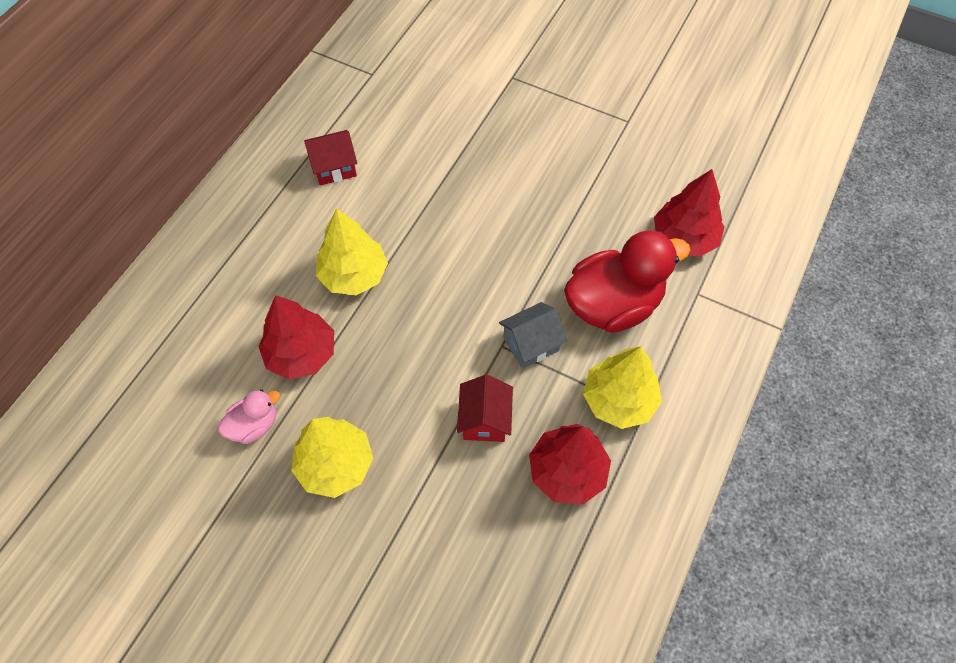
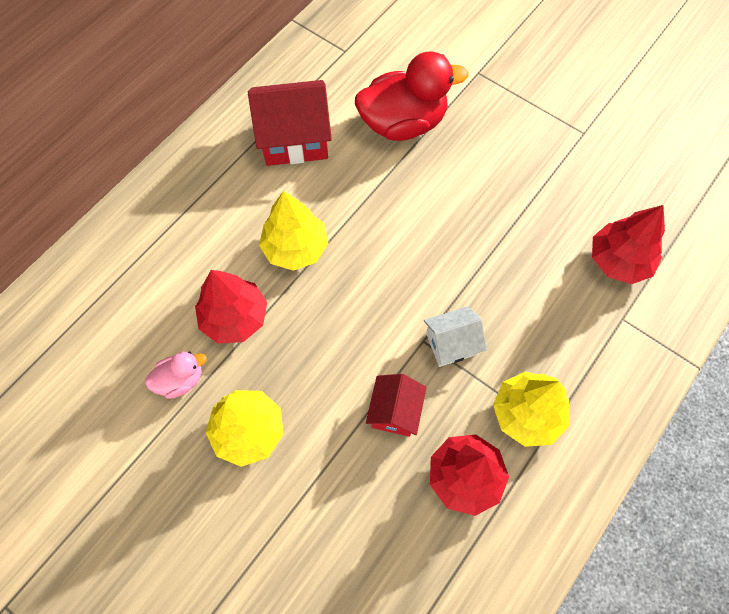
camera: 10 degrees right, 5 degrees up
red house [304,130,357,185] -> red house [248,80,332,166], size x1.70
grey house [499,302,567,369] -> white house [424,306,487,367]
red duck [564,230,691,333] -> red duck moved to [355,51,469,141]

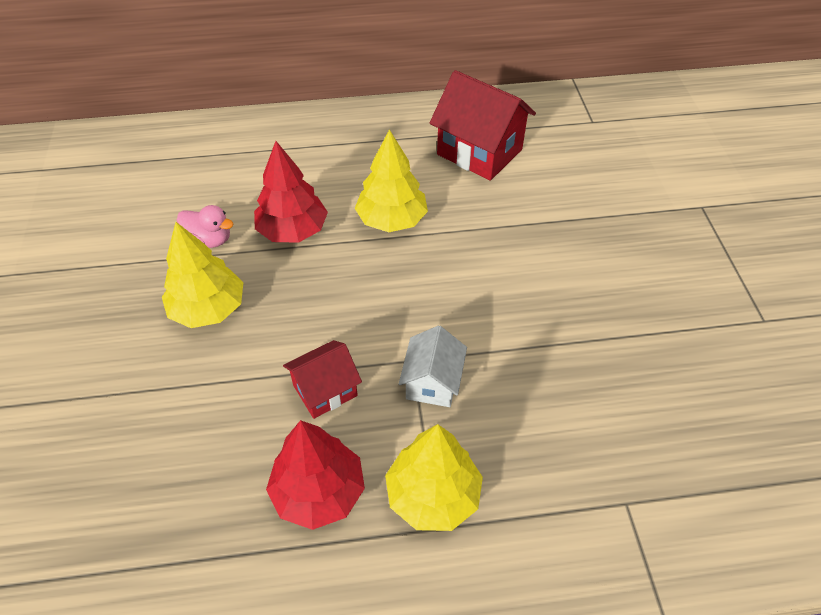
camera: 45 degrees right, 15 degrees down
red duck [355,51,469,141] -> none
white house [424,306,487,367] -> white house turned 75 degrees clockwise [399,326,467,407]
red tree [592,205,665,284] -> none

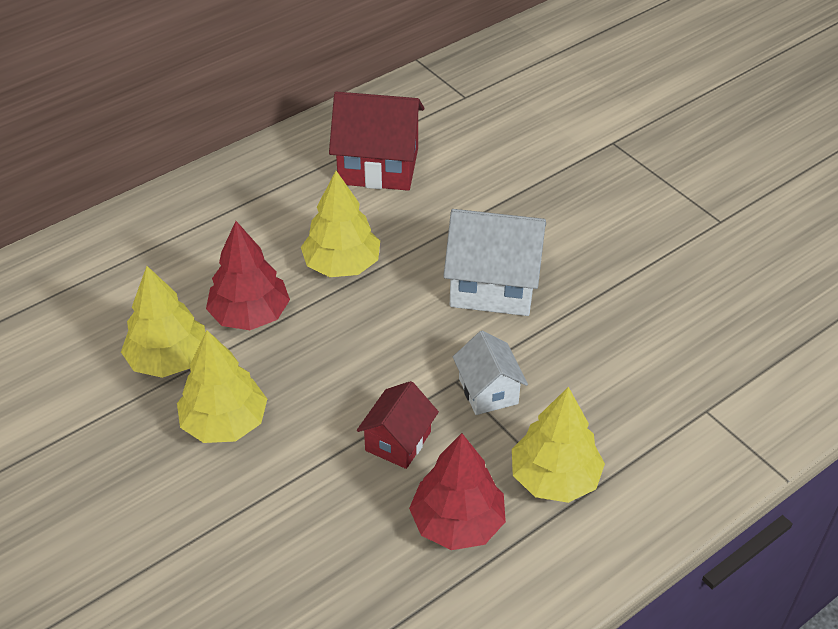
camera: 30 degrees left, 5 degrees down
pink duck [177,205,234,248] -> yellow tree [121,266,206,378]
none -> white house [443,209,546,316]

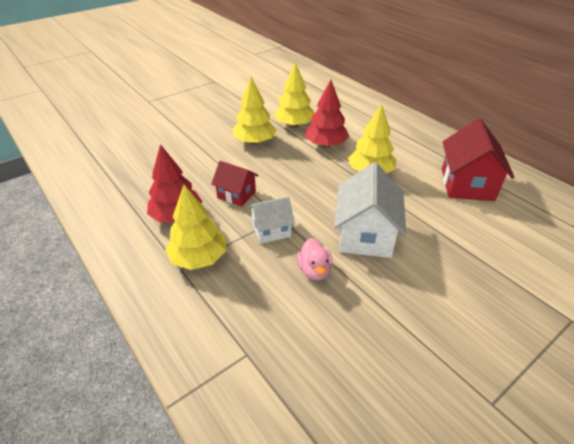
camera: 90 degrees right, 5 degrees down
none -> pink duck [297,238,332,280]

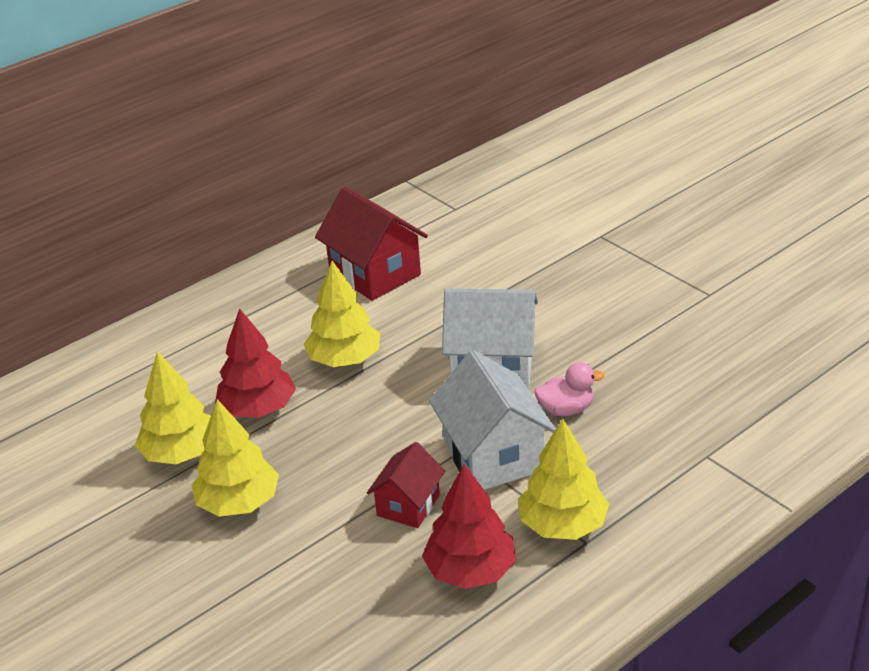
camera: 90 degrees left, 5 degrees down
white house [248,197,295,244] -> white house [429,350,556,490], size x1.70
red house [442,119,515,201] -> red house turned 45 degrees clockwise [315,187,428,301]

